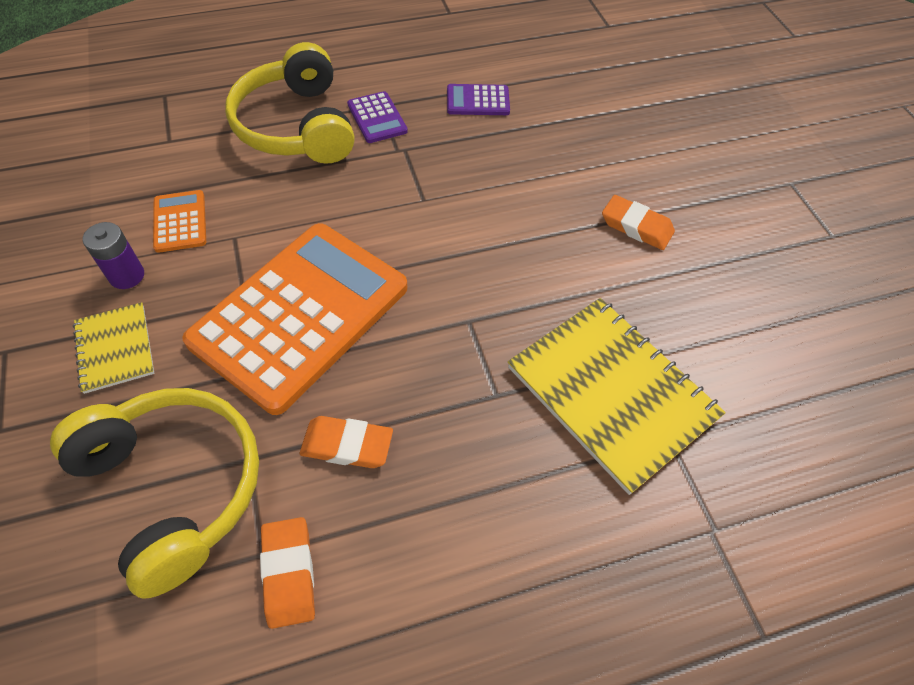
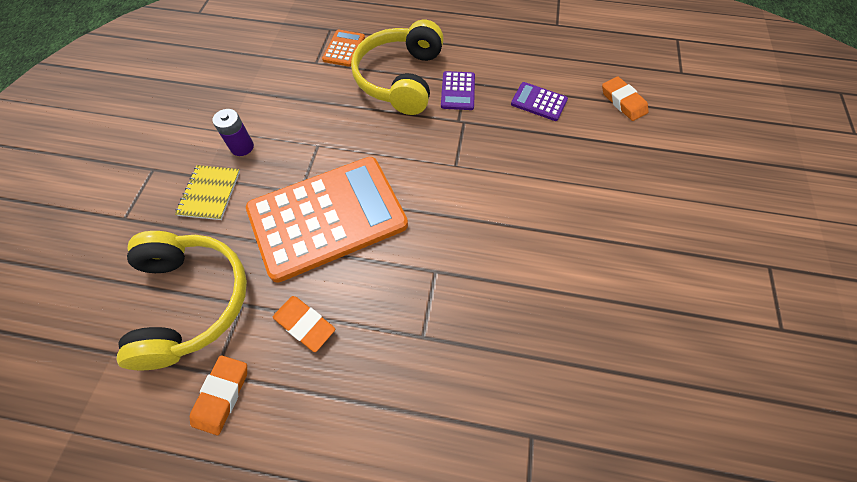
camera: 30 degrees right, 5 degrees up
orange calculator [153,190,206,253] -> orange calculator moved to [322,30,365,67]
yellow notebook [508,298,726,495] -> none
orange eraser [602,195,675,250] -> orange eraser moved to [602,76,648,121]

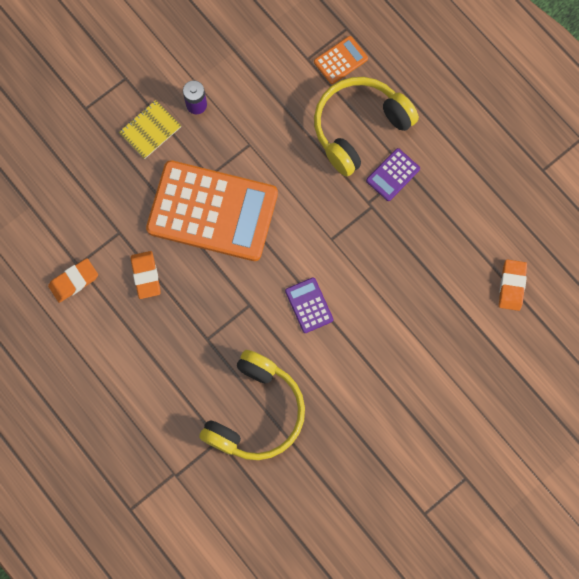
camera: 40 degrees right, 15 degrees up
yellow headphones [117,231,247,370] -> yellow headphones moved to [199,350,305,460]
purple calculator [511,82,568,121] -> purple calculator moved to [285,277,333,333]

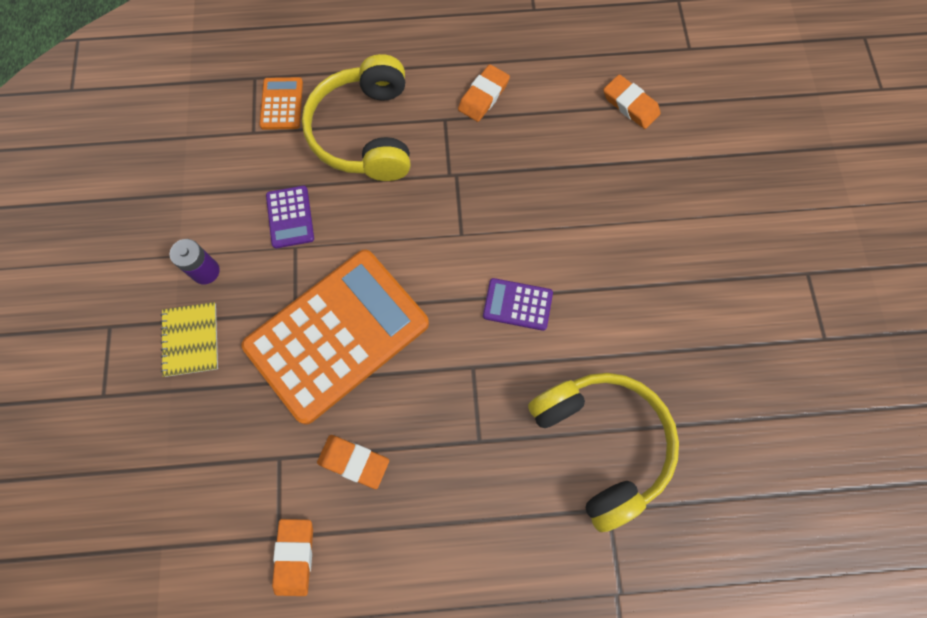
camera: 55 degrees left, 5 degrees down
purple calculator [366,148,420,201] -> purple calculator moved to [266,186,314,248]
none -> orange eraser [458,64,510,122]

